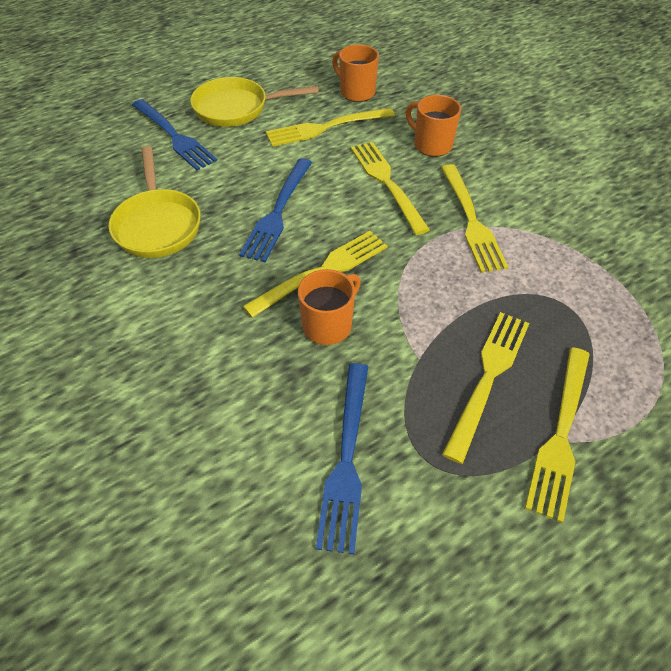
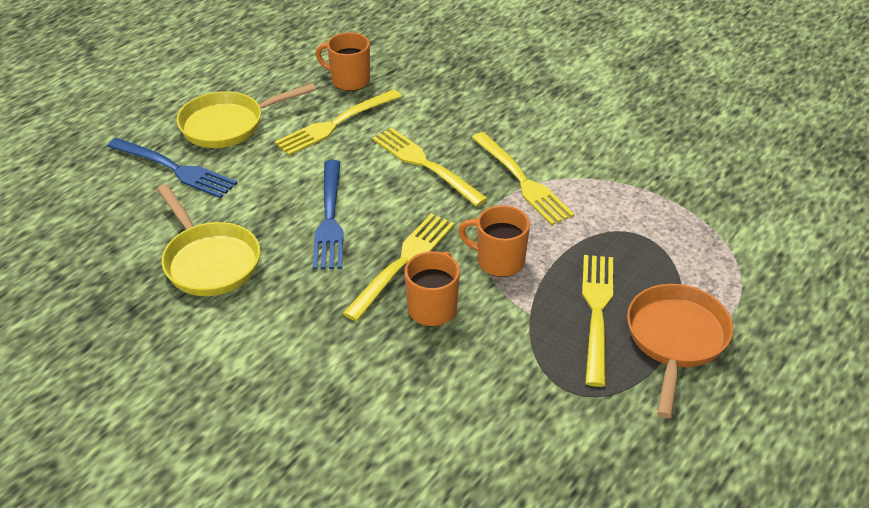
camera: 20 degrees left, 10 degrees down
blue fork [316,363,368,554] -> none
orange mug [406,95,461,157] -> orange mug moved to [458,205,530,277]
yellow fork [525,347,590,523] -> orange pan [627,284,733,418]

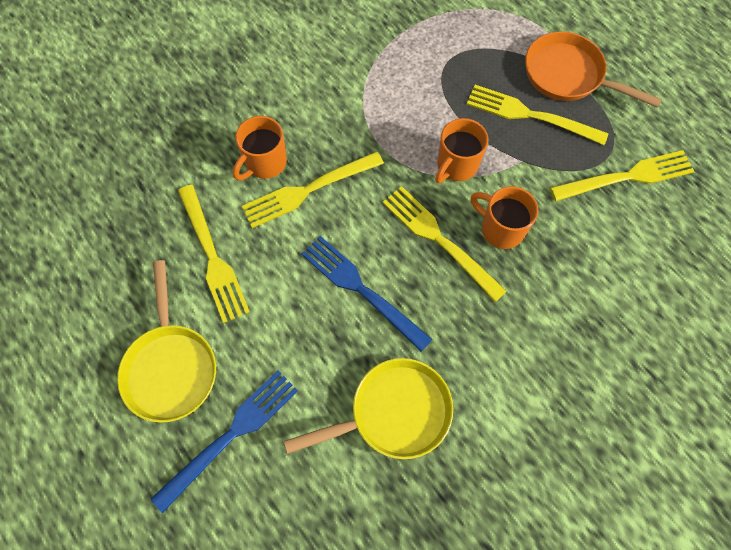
camera: 75 degrees left, 25 degrees up
blue fork [313,160,344,270] -> blue fork turned 150 degrees counterclockwise [301,236,433,352]
orange mug [316,32,370,91] -> orange mug moved to [233,116,287,180]
yellow fork [472,132,574,225] -> yellow fork moved to [550,150,694,201]

